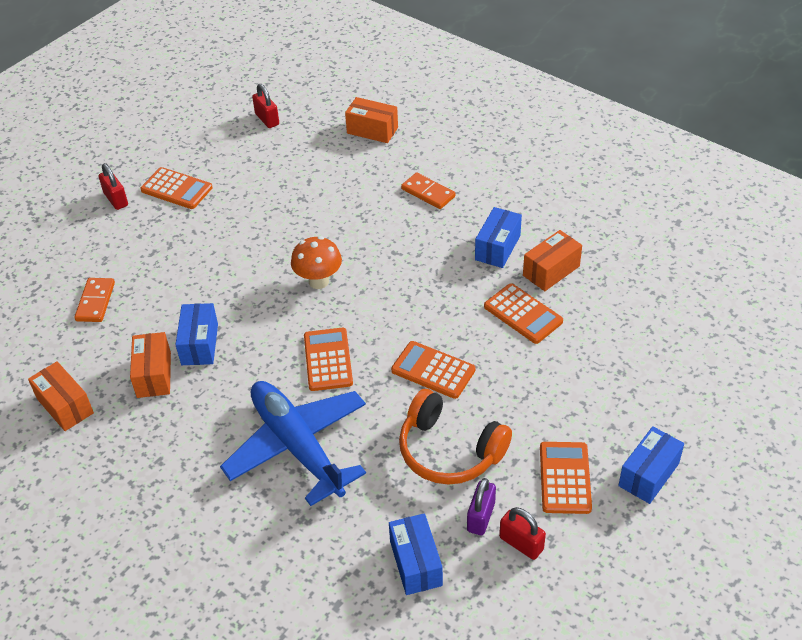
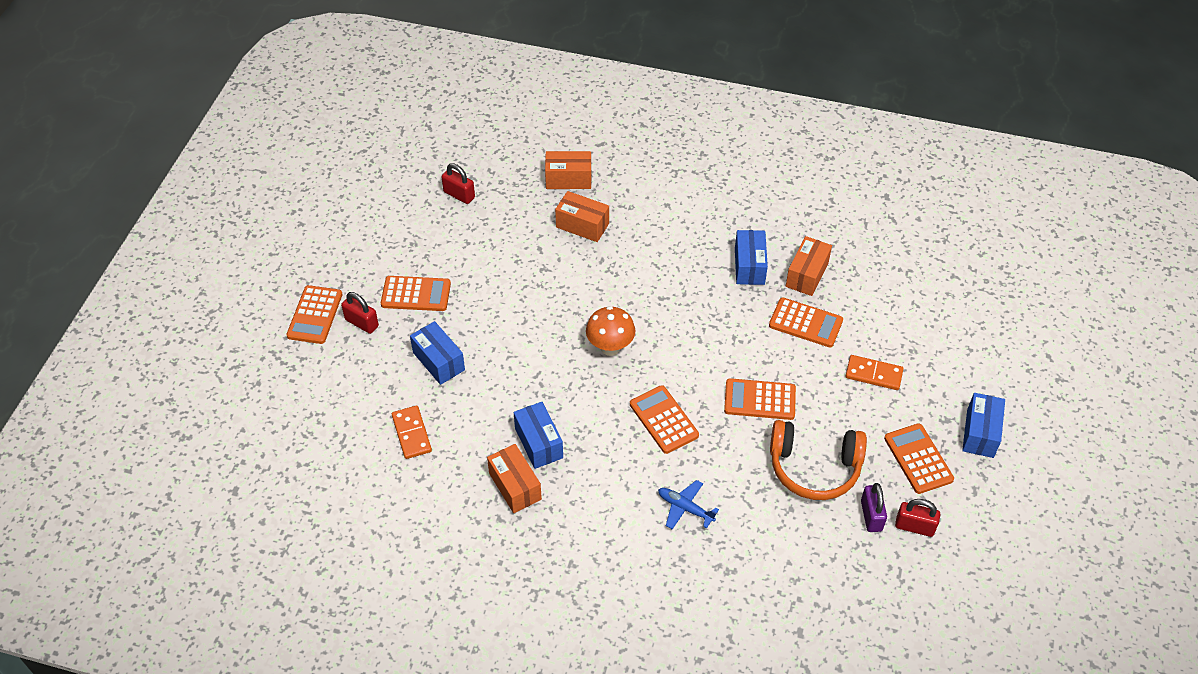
camera: 25 degrees left, 5 degrees up
orange box [28,361,94,431] -> orange box moved to [555,191,609,242]
blue plane [220,381,366,506] -> blue plane [658,480,719,529], size x0.42
blue box [389,513,443,595] -> blue box moved to [410,321,465,385]
orange domino [401,173,455,209] -> orange domino moved to [846,355,903,390]
none -> orange calculator [286,285,342,344]

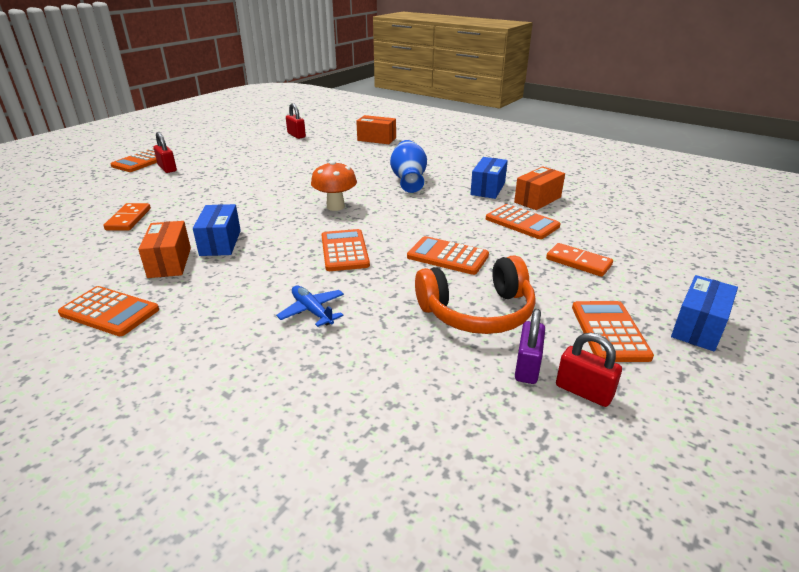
camera: 20 degrees right, 20 degrees down
orange calculator [381,276,451,311] -> orange calculator moved to [58,286,159,336]
blue box [410,321,465,385] -> none
orange box [555,191,609,242] -> none
orange headphones [770,420,867,500] -> orange headphones turned 45 degrees counterclockwise [415,255,536,334]
none -> blue vase [390,140,427,193]

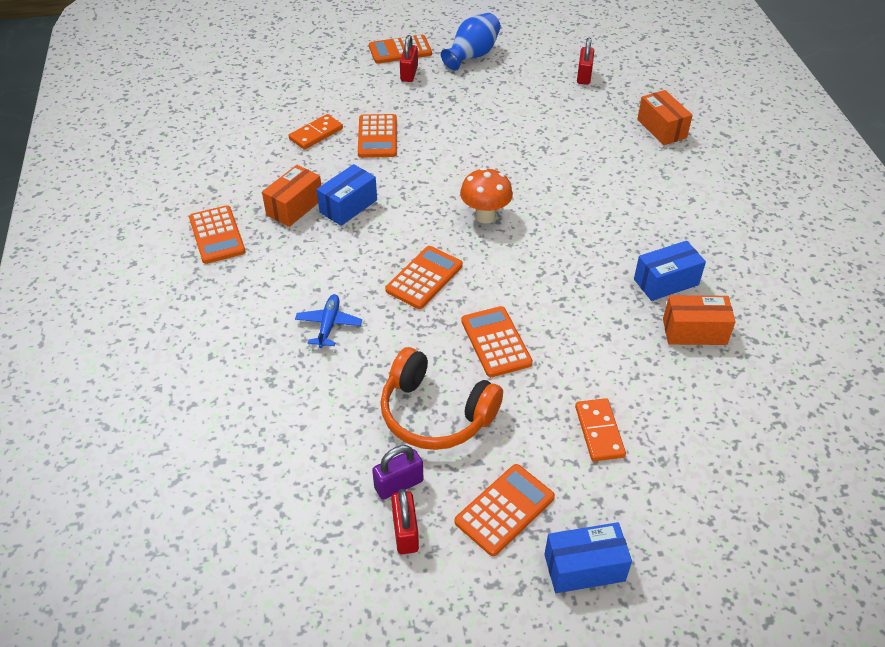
camera: 45 degrees right, 15 degrees up
blue vase [390,140,427,193] -> blue vase moved to [441,13,501,71]
orange calculator [486,204,561,239] -> orange calculator moved to [358,114,397,158]

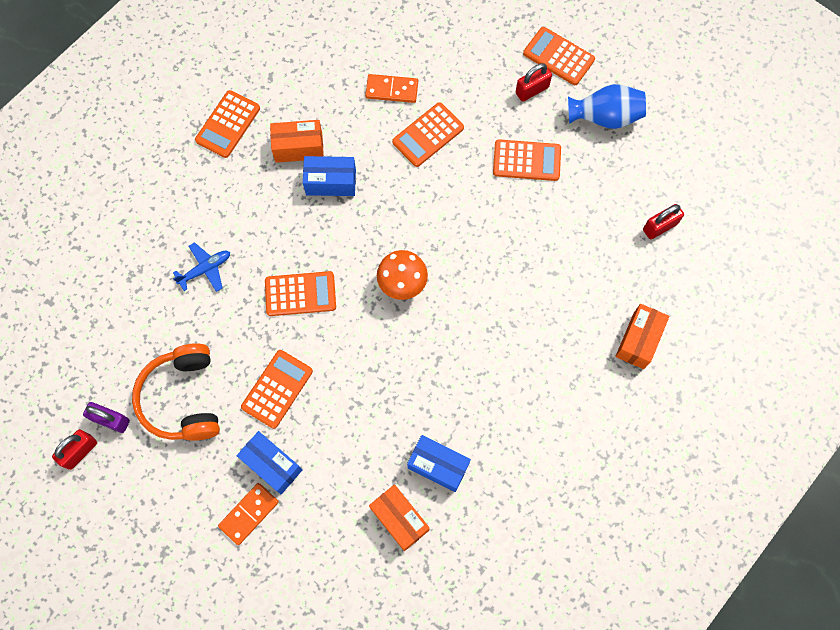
camera: 50 degrees right, 25 degrees up
orange calculator [455,464,555,556] -> orange calculator moved to [493,139,561,181]
blue box [544,522,632,593] -> blue box moved to [237,431,302,494]

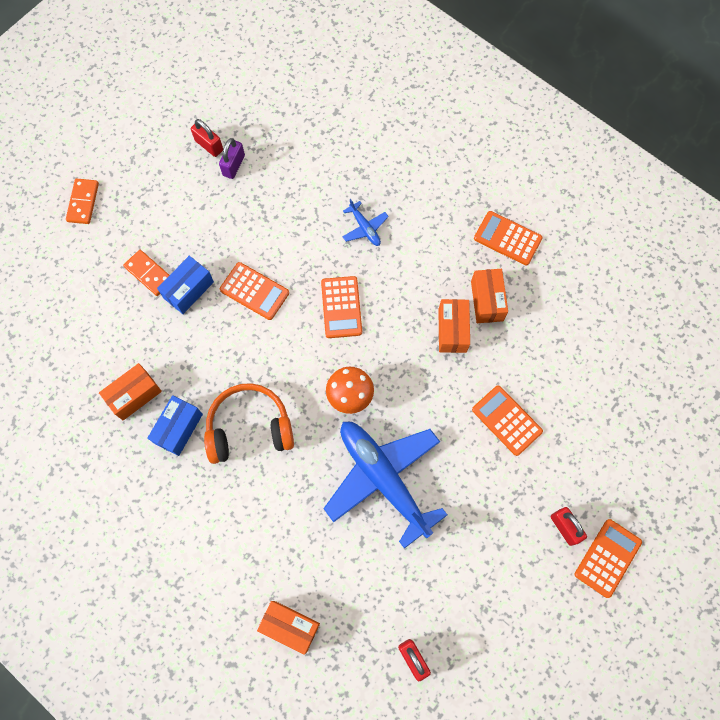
camera: 90 degrees right, 0 degrees up
orange headphones [132,343,220,441] -> orange headphones moved to [204,383,294,464]
blue box [303,156,356,196] -> orange box [438,299,470,353]
orange domino [365,74,418,103] -> orange domino moved to [66,178,99,224]
orange calculator [493,139,561,181] -> none
blue vase [568,84,646,129] -> none
none -> blue plane [323,422,447,549]

